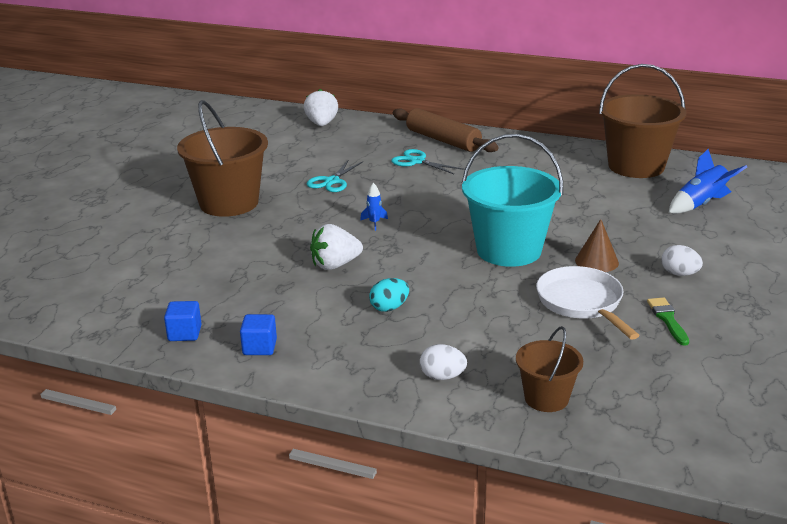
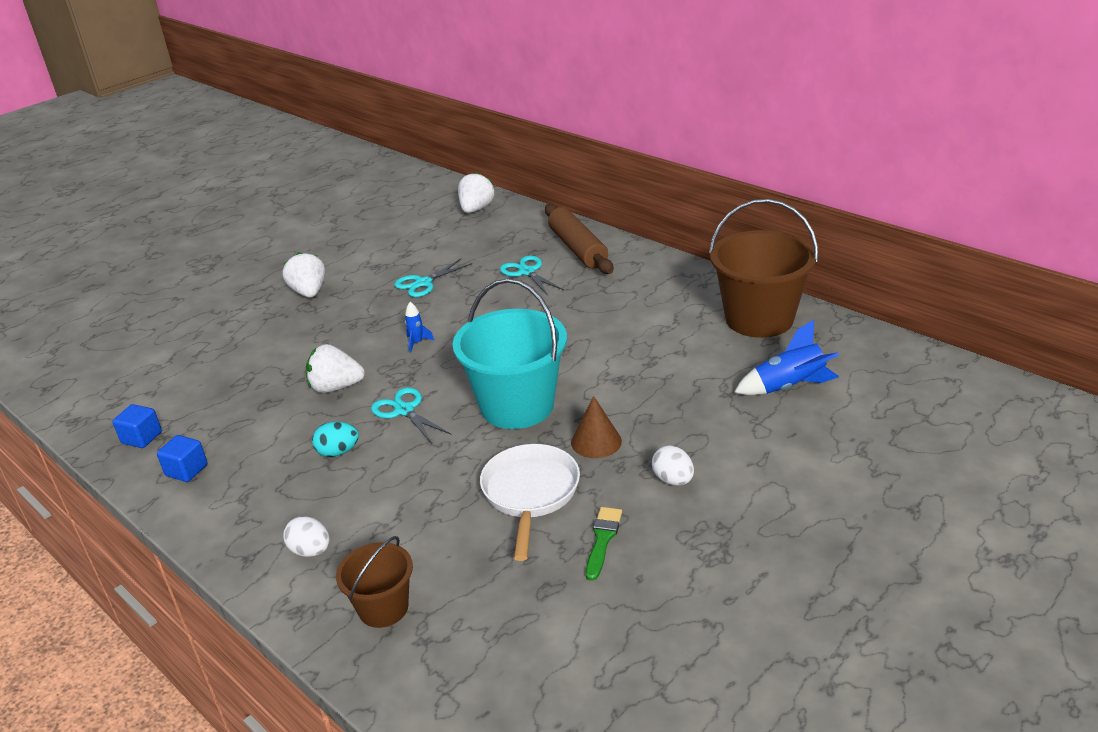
camera: 25 degrees right, 5 degrees up
brown bucket [177,100,268,217] -> white strawberry [283,252,325,298]
none -> turquoise scissors [371,387,452,444]

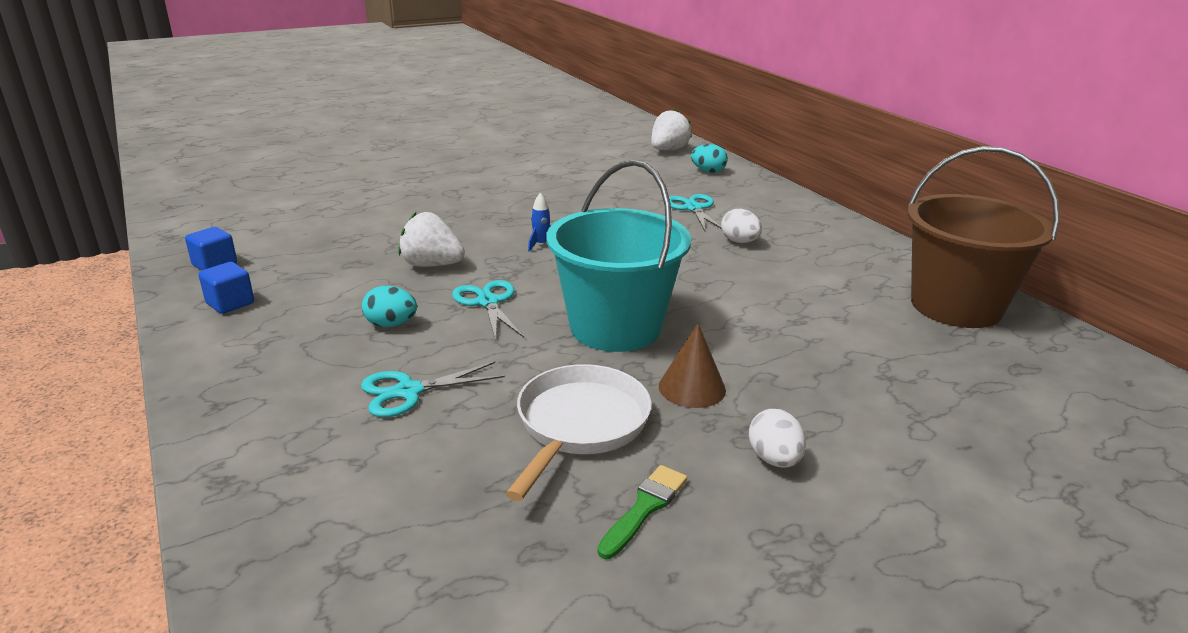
camera: 15 degrees right, 5 degrees down
white strawberry [283,252,325,298] -> none
white egg [283,516,330,557] -> white egg moved to [721,209,762,243]
brown bucket [336,536,413,628] -> none
turquoise scissors [394,259,472,297] -> turquoise scissors moved to [361,362,505,417]
brown rolling pin [545,204,613,274] -> none
blue rocket [734,320,839,395] -> none
none -> turquoise egg [691,144,728,173]

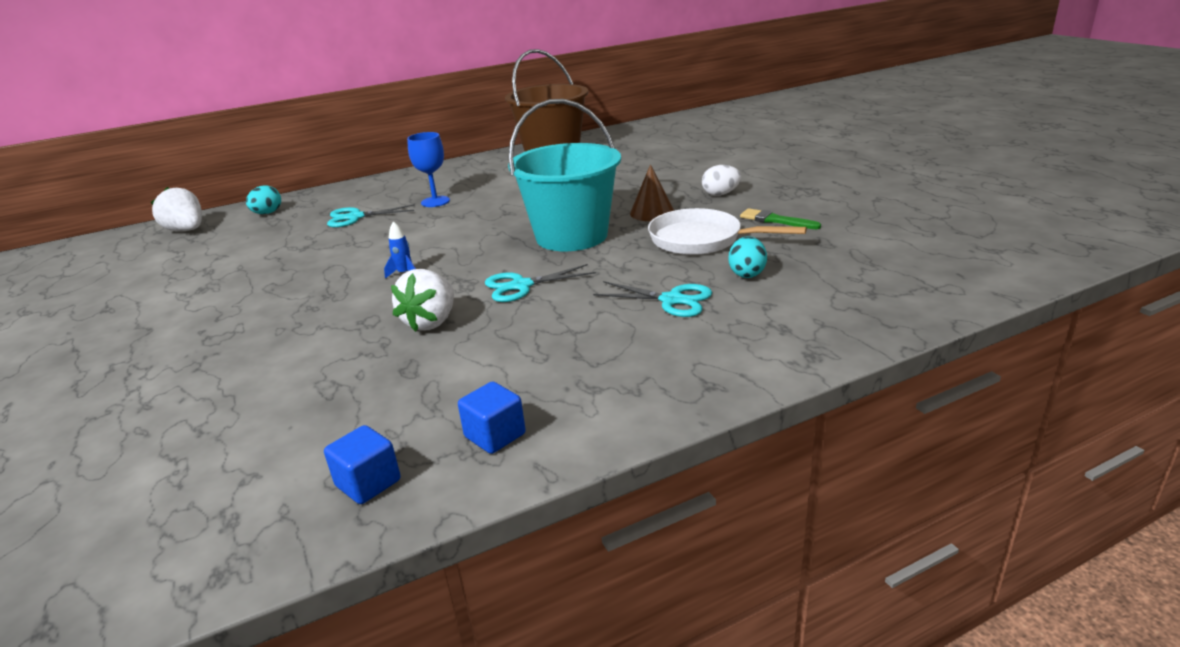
camera: 85 degrees left, 0 degrees up
turquoise scissors [361,362,505,417] -> turquoise scissors turned 45 degrees counterclockwise [593,281,712,317]
turquoise egg [362,286,417,327] -> turquoise egg moved to [729,236,767,278]
white egg [721,209,762,243] -> blue goblet [407,132,450,207]

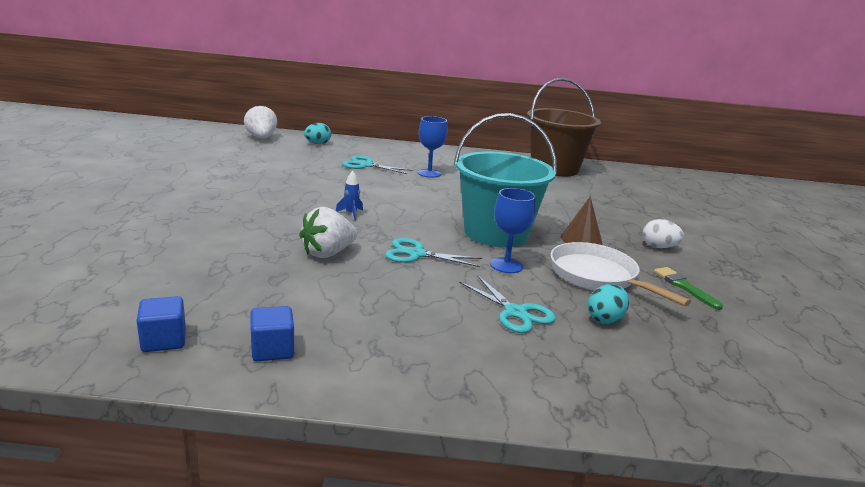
camera: 25 degrees right, 5 degrees down
none -> blue goblet [490,188,536,273]

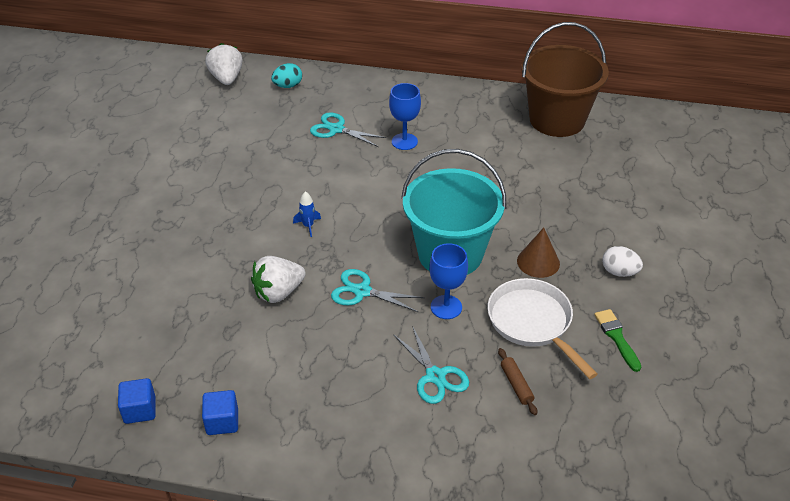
camera: 10 degrees right, 20 degrees up
turquoise egg [588,284,629,324] -> brown rolling pin [498,348,537,415]

